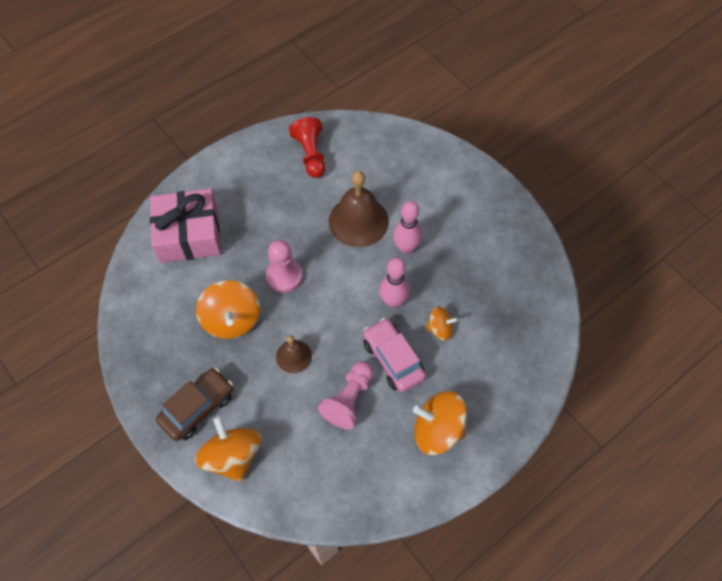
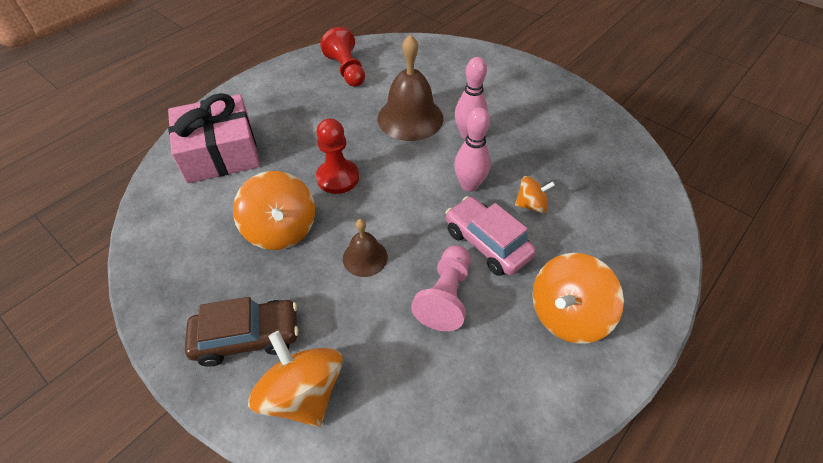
camera: 10 degrees left, 10 degrees down
brown car [156,368,233,441] -> brown car turned 45 degrees clockwise [185,297,299,367]
pink pawn [266,240,302,293] -> red pawn [316,118,359,194]
orange spinning top [413,391,467,455] -> orange spinning top turned 45 degrees counterclockwise [532,253,624,344]

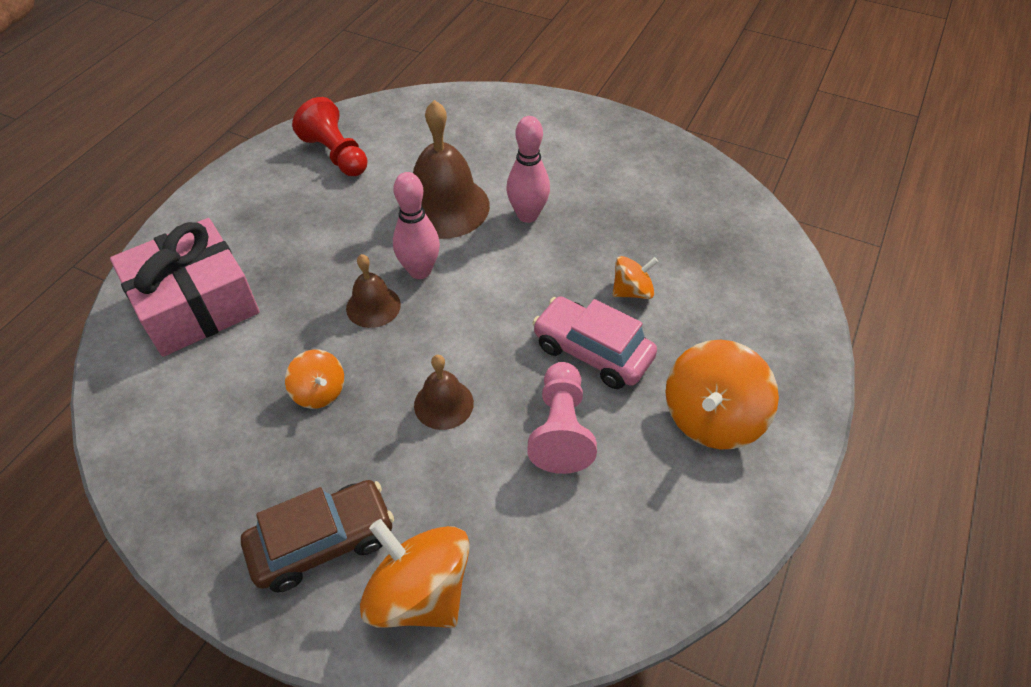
camera: 15 degrees left, 0 degrees up
orange spinning top [233,171,315,250] -> orange spinning top [285,349,344,409], size x0.56
red pawn [316,118,359,194] -> brown bell [346,254,401,328]
pink bowling pin [454,107,491,192] -> pink bowling pin moved to [393,172,440,279]

